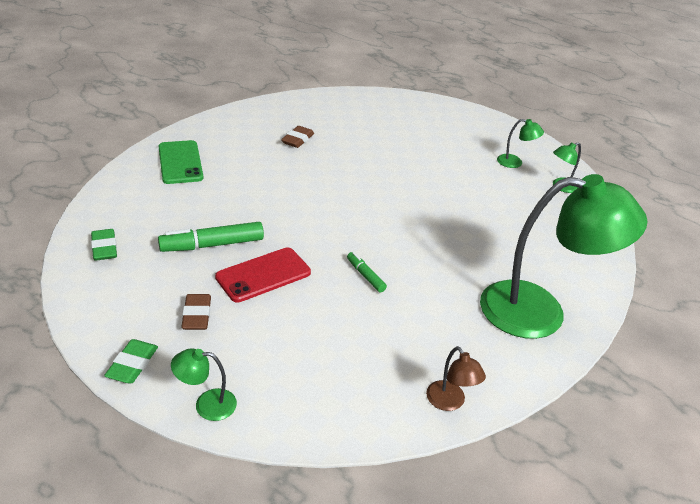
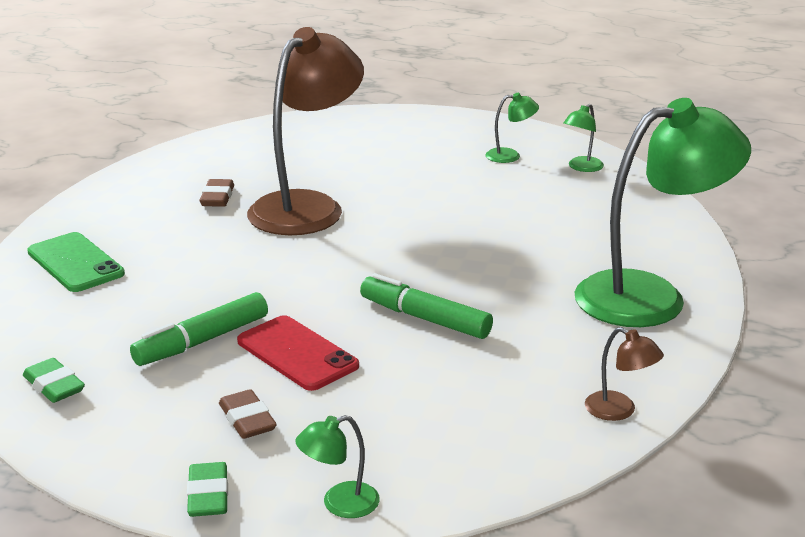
camera: 20 degrees left, 10 degrees down
red phone [215,247,311,303] -> red phone turned 75 degrees counterclockwise [237,315,359,391]
green marker [347,252,387,293] -> green marker [360,273,493,339], size x1.82
none -> brown lamp [247,27,364,235]

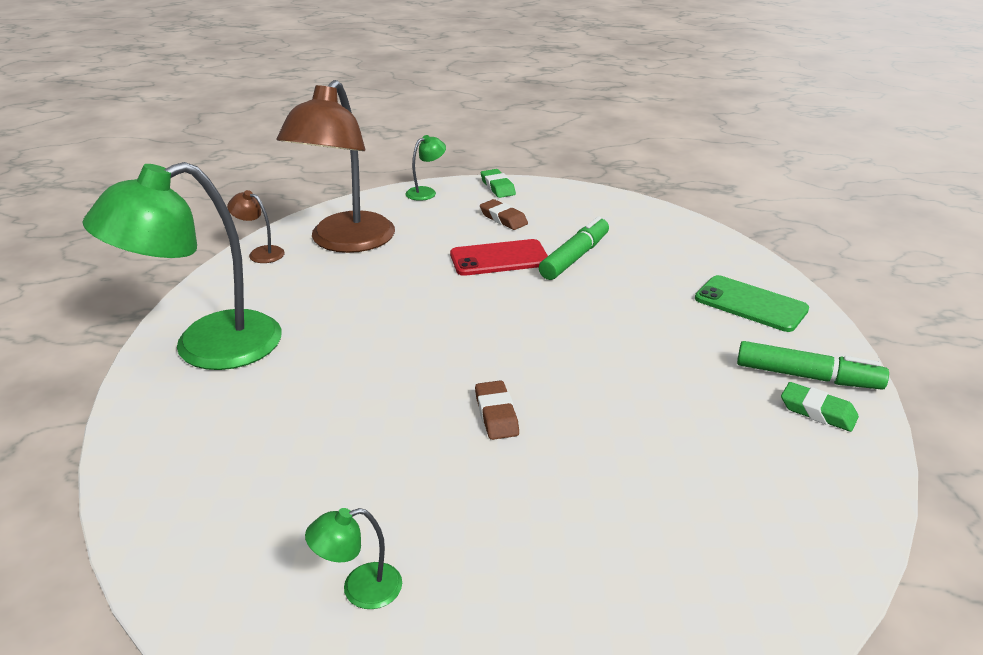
camera: 165 degrees right, 5 degrees up
green eraser [23,358,85,403] -> green eraser moved to [781,382,859,432]
brown eraser [199,179,234,207] -> brown eraser moved to [475,380,519,440]
red phone [237,315,359,391] -> red phone turned 45 degrees counterclockwise [450,239,548,276]
brown lamp [247,27,364,235] -> brown lamp moved to [276,80,395,253]
green marker [360,273,493,339] -> green marker moved to [737,341,889,390]
green lamp [563,104,604,172] -> none

